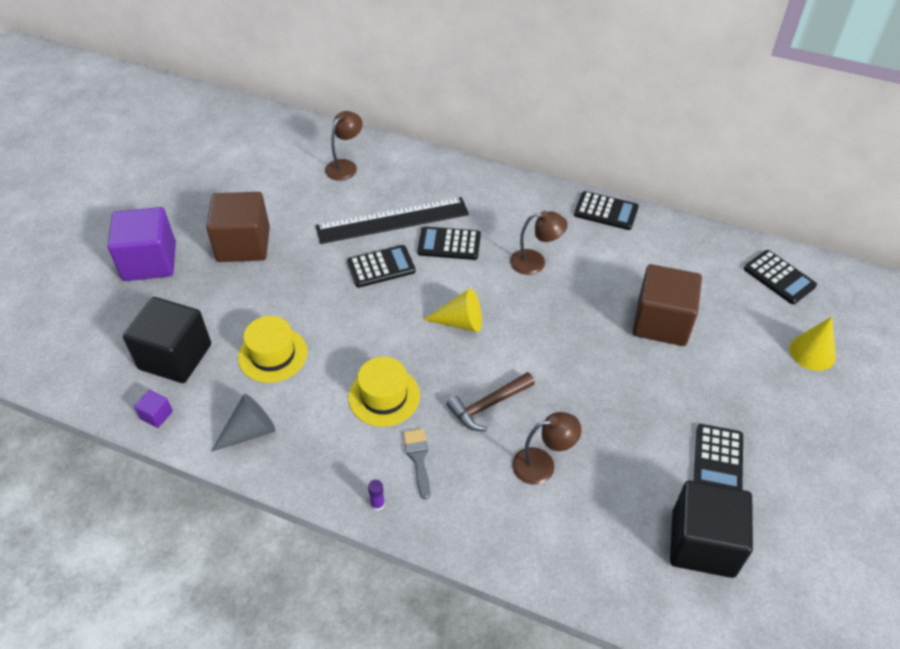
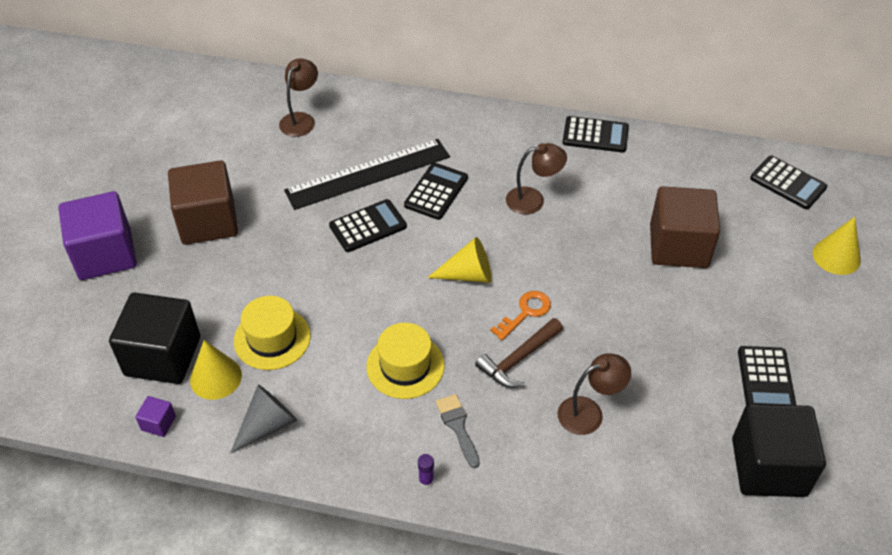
camera: 10 degrees left, 0 degrees up
black calculator [417,226,481,260] -> black calculator turned 120 degrees clockwise [404,163,468,220]
none -> yellow cone [190,340,242,400]
none -> orange key [490,291,551,341]

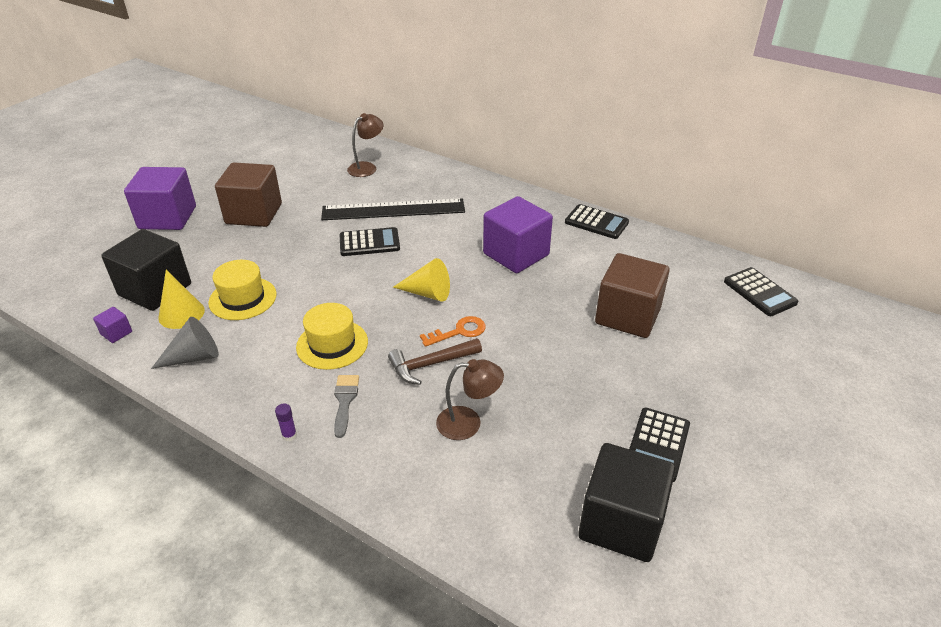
camera: 20 degrees right, 10 degrees down
black calculator [404,163,468,220] -> none
brown lamp [506,143,567,214] -> purple cube [483,196,553,273]
yellow cone [813,217,861,275] -> none

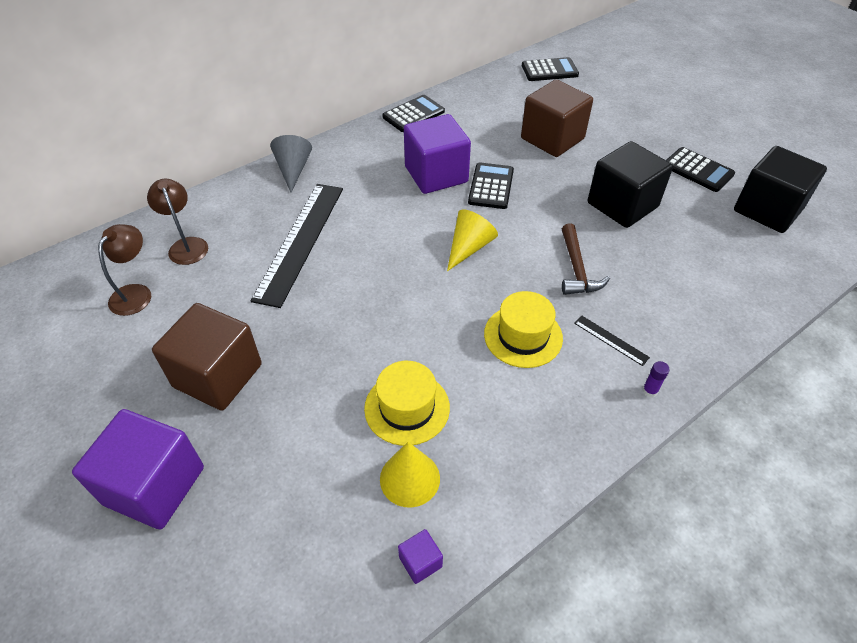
camera: 70 degrees left, 10 degrees up
black cube [101,229,191,311] -> black cube moved to [588,141,673,228]
grey cone [151,317,219,369] -> grey cone moved to [270,135,312,192]
grey brush [334,375,359,438] -> black ruler [574,315,650,366]
black calculator [340,227,400,256] -> black calculator moved to [468,162,514,209]
orange key [420,316,486,347] -> none
brown lamp [436,359,504,440] -> brown lamp moved to [98,224,151,316]

